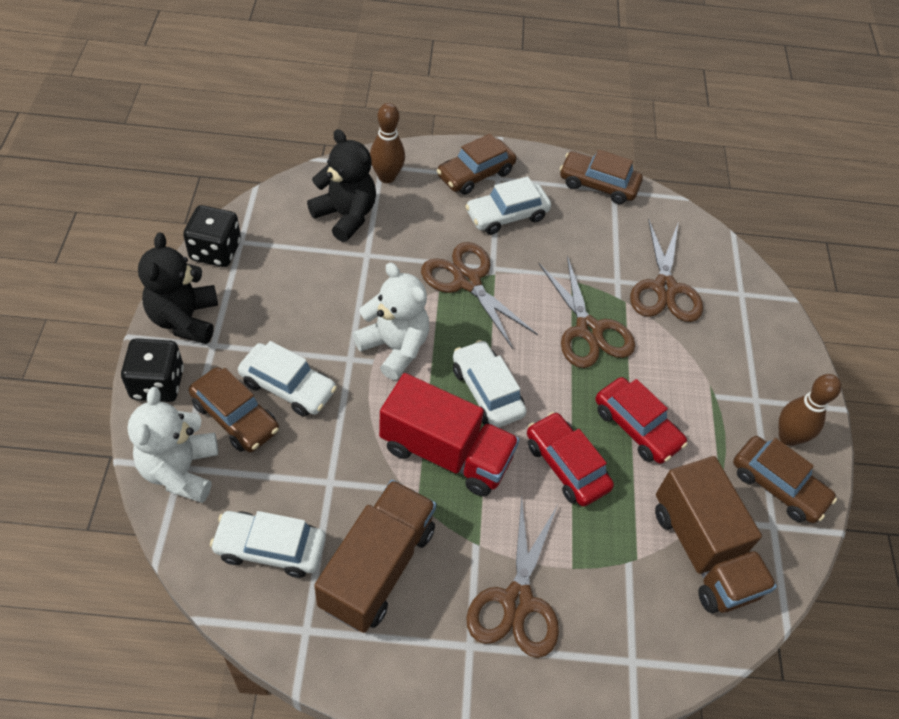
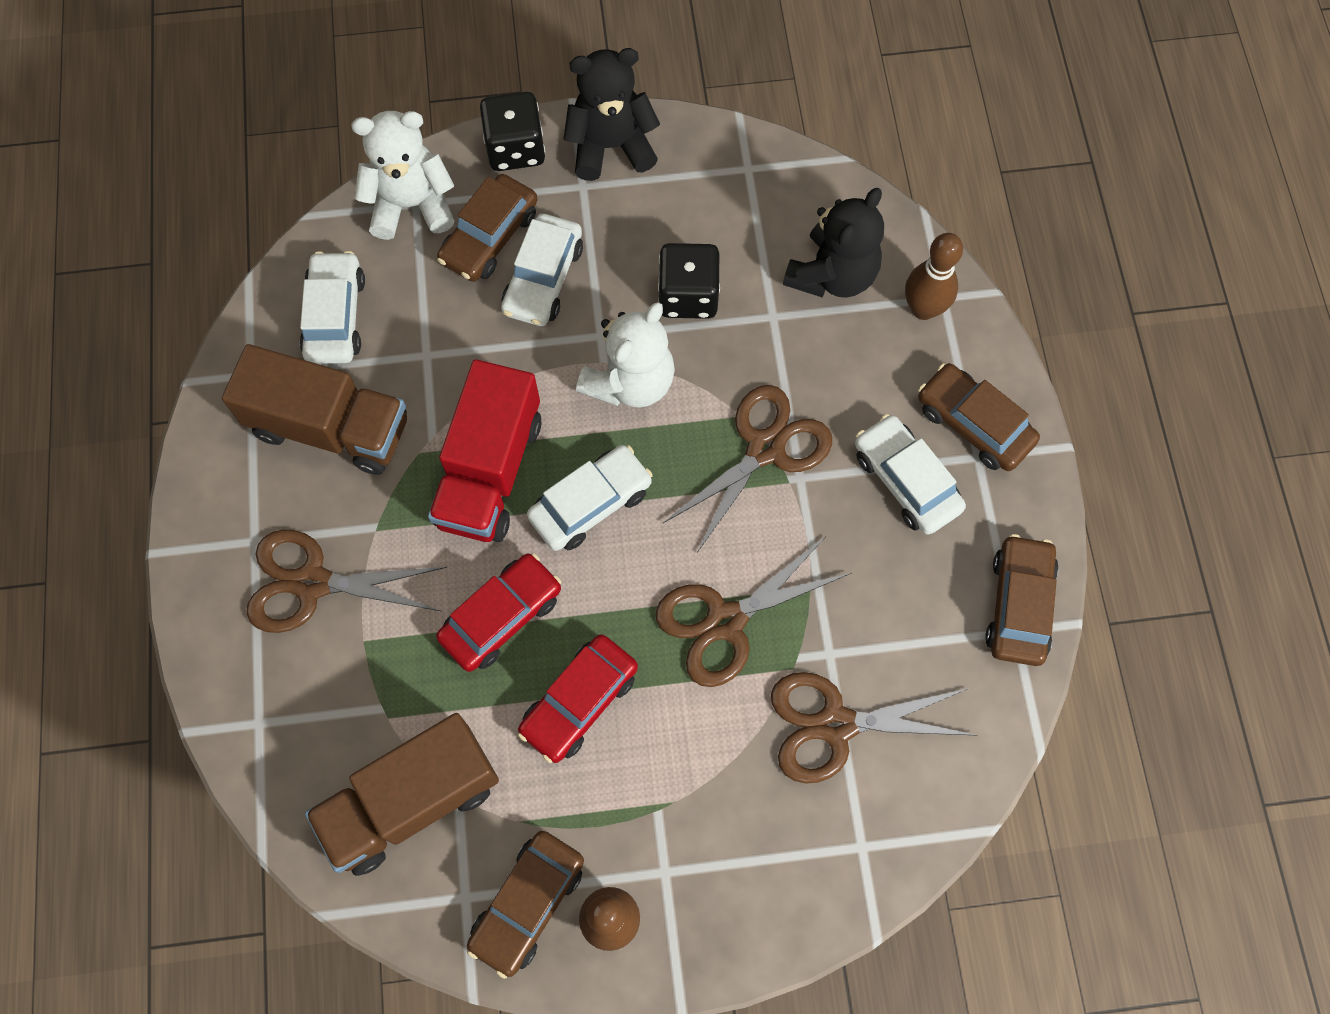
camera: 85 degrees right, 15 degrees up
black dice [183,205,241,267] -> black dice moved to [658,243,720,319]

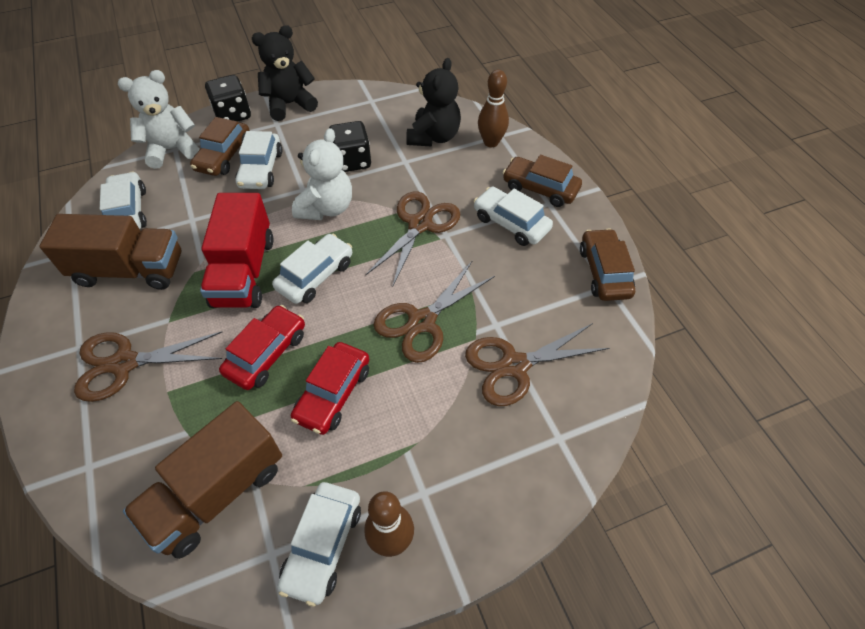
camera: 15 degrees left, 15 degrees down
brown car [467,831,584,979] -> white car [277,482,361,607]

